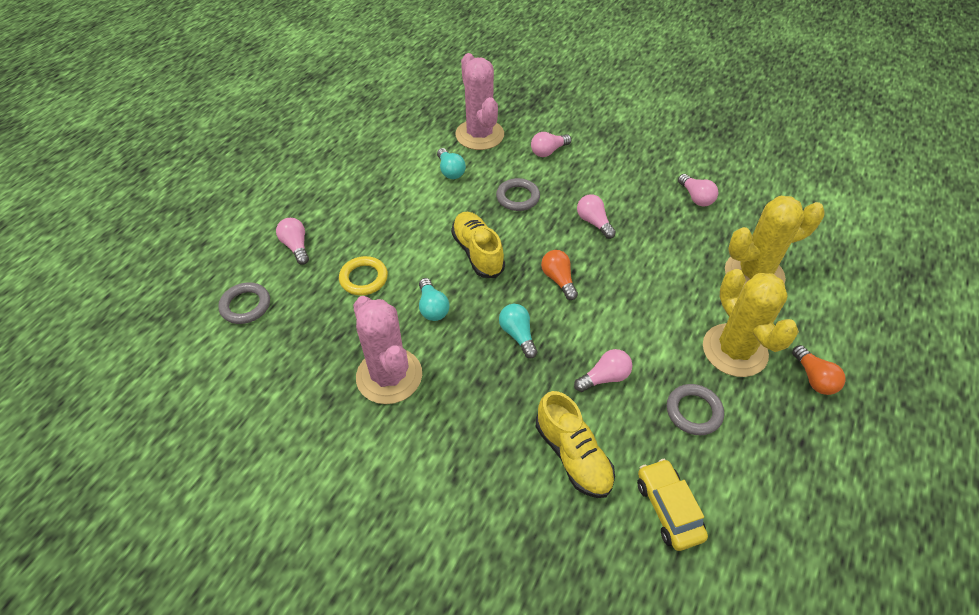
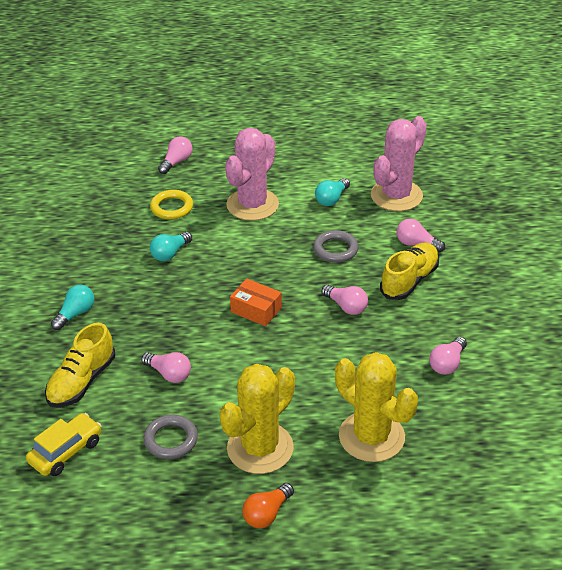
camera: 60 degrees right, 10 degrees down
grey ring [218,282,270,324] -> none
pink cactus [353,296,422,404] -> pink cactus moved to [225,128,279,221]
yellow shoe [451,212,505,278] -> yellow shoe moved to [380,243,439,300]
turquoise light bulb [499,304,538,358] -> turquoise light bulb moved to [51,284,94,330]
orange light bulb [541,250,578,300] -> orange box [230,279,282,326]
pink light bulb [577,194,616,239] -> pink light bulb turned 105 degrees clockwise [322,285,368,315]

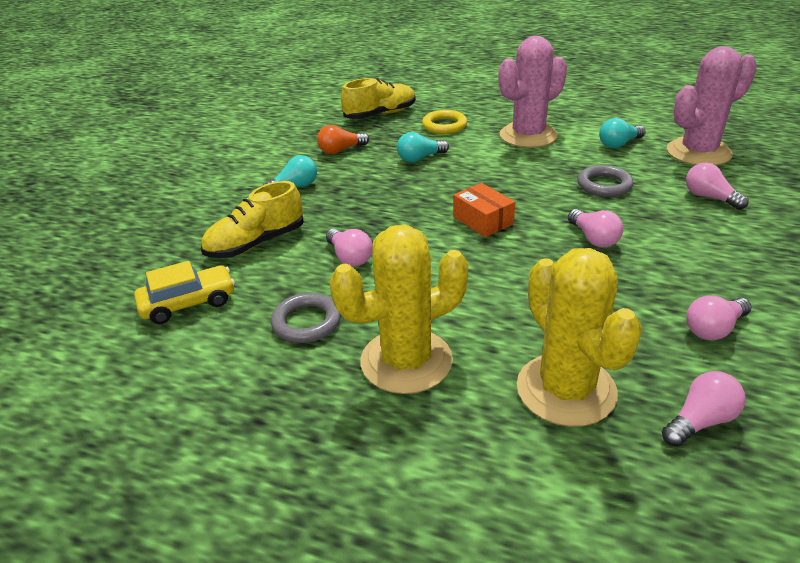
camera: 25 degrees right, 5 degrees down
pink light bulb [158,136,192,174] -> pink light bulb moved to [662,371,745,447]
orange light bulb [242,483,294,528] -> orange light bulb moved to [317,125,369,154]
yellow shoe [380,243,439,300] -> yellow shoe moved to [341,78,416,119]

